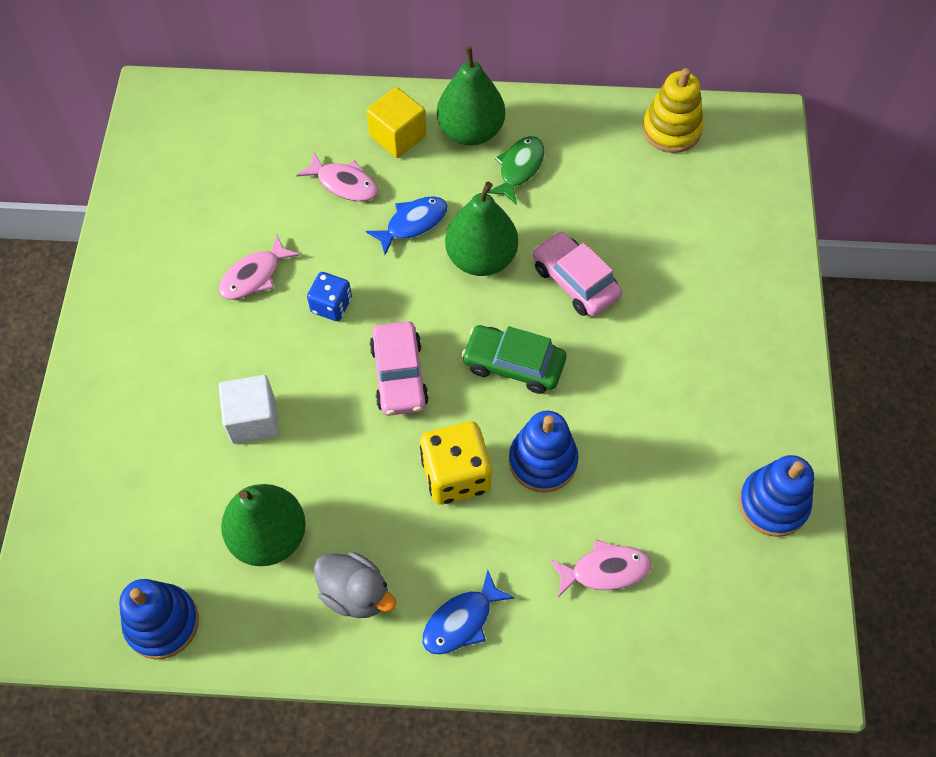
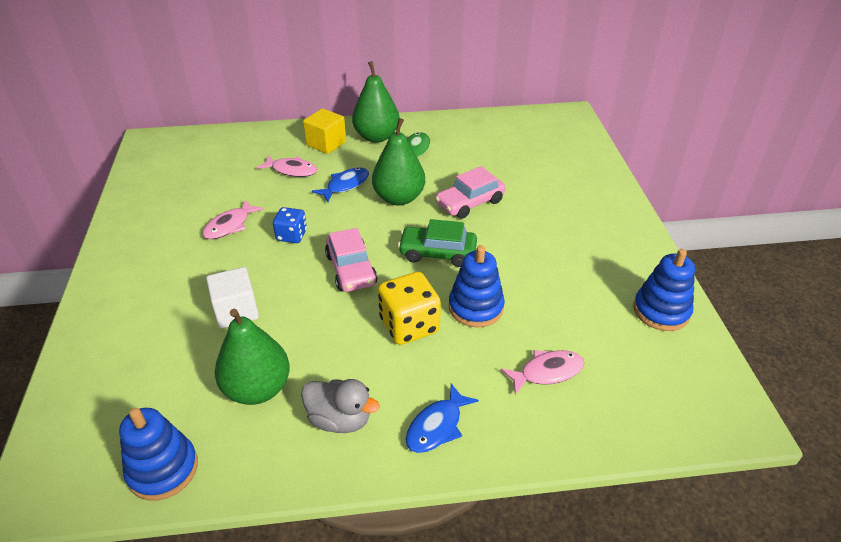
camera: 10 degrees left, 20 degrees down
pink car [533,231,622,316] -> pink car turned 75 degrees counterclockwise [435,166,506,219]
yellow stacking toy [642,68,703,153] -> none

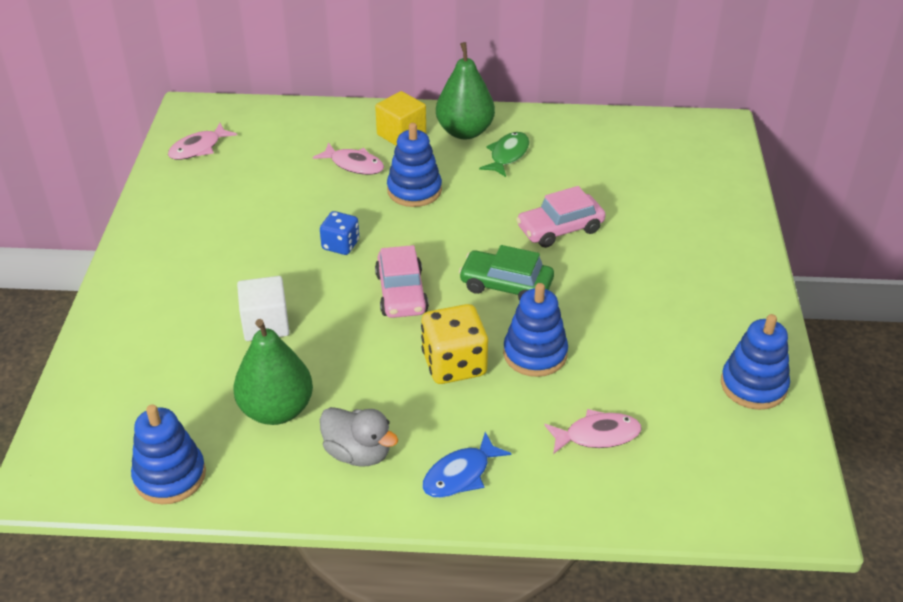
camera: 10 degrees right, 0 degrees up
pink fish [203,200,264,239] -> pink fish moved to [168,123,237,160]
blue fish [312,168,369,202] -> blue stacking toy [387,123,442,207]
green pear [372,118,425,206] -> none

